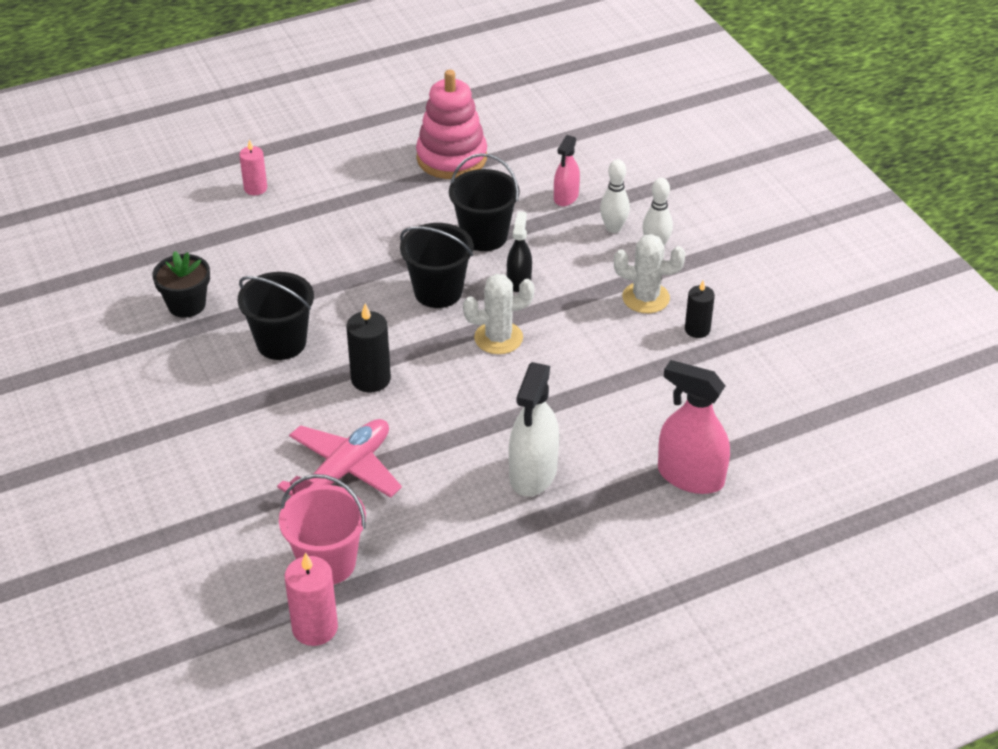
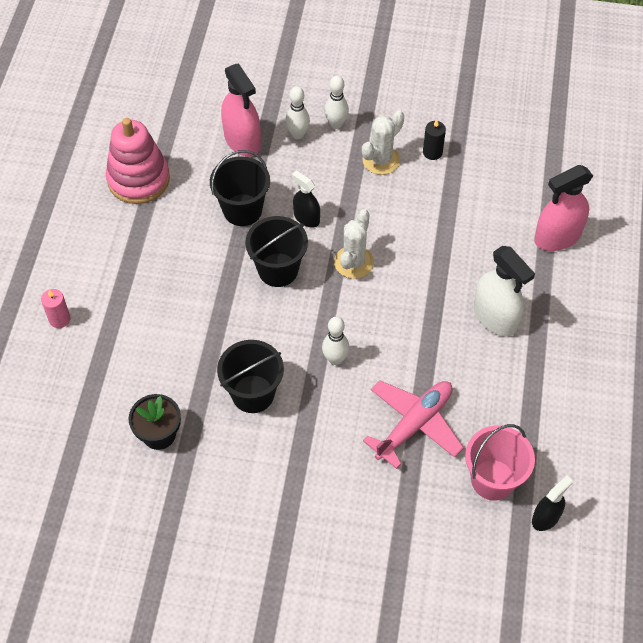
camera: 55 degrees left, 15 degrees up
pink plane [277,419,402,498] -> pink plane turned 60 degrees clockwise [363,381,464,469]
pink candle [285,552,338,646] -> black spray bottle [532,476,573,531]
black candle [347,303,391,393] -> white bowling pin [322,317,350,365]
pink spray bottle [554,135,580,206] -> pink spray bottle [221,64,261,157], size x1.68

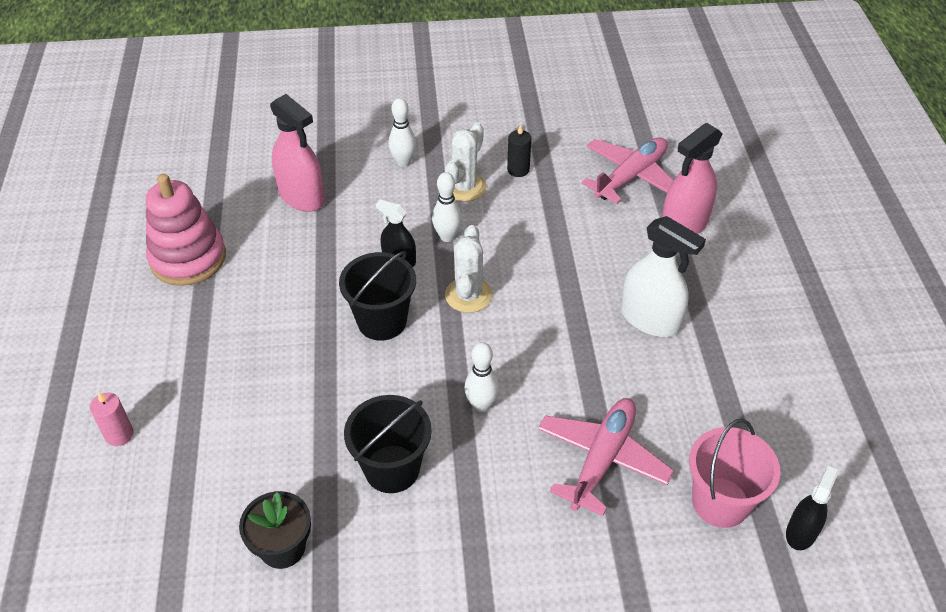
camera: 15 degrees left, 10 degrees down
black bucket [210,150,270,226] -> none
white bowling pin [285,86,310,139] -> white bowling pin moved to [432,172,462,242]
none -> pink plane [582,138,673,204]

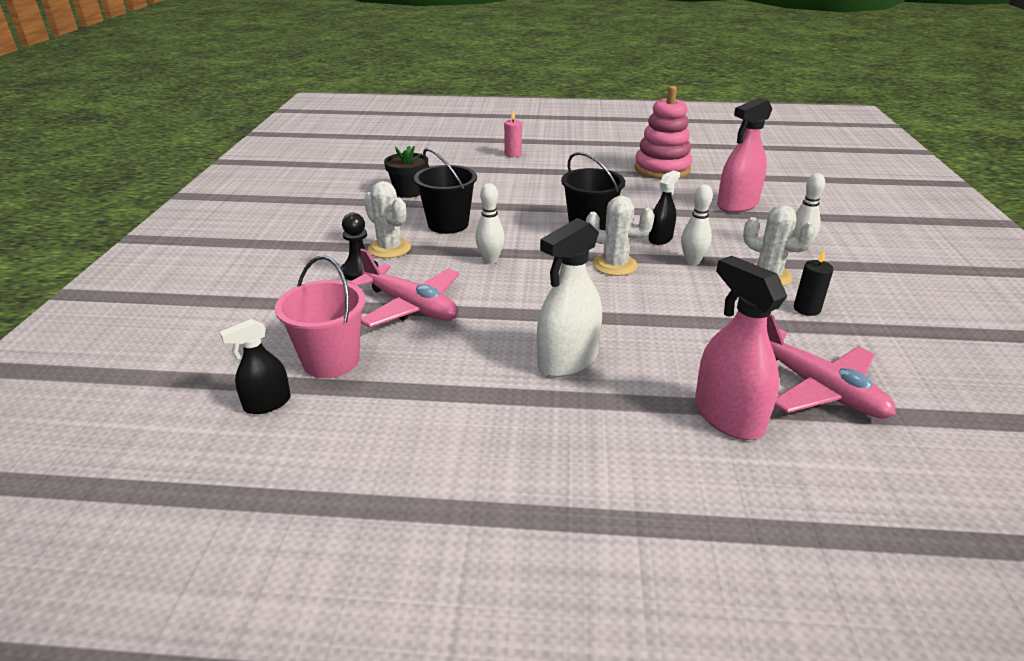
camera: 100 degrees right, 15 degrees down
black spray bottle [786,465,838,550] -> black spray bottle turned 105 degrees clockwise [220,319,291,414]
none -> black pawn [341,213,378,281]
none -> white cactus [364,181,411,258]

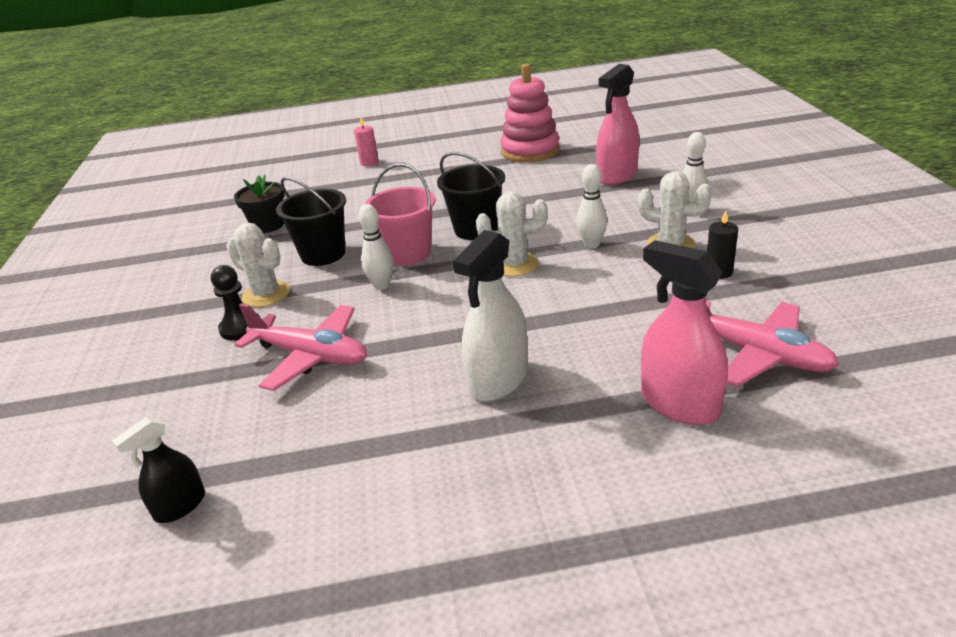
camera: 10 degrees left, 0 degrees up
pink bucket [275,256,366,378] -> pink bucket moved to [365,164,435,266]
black spray bottle [649,170,680,245] -> none

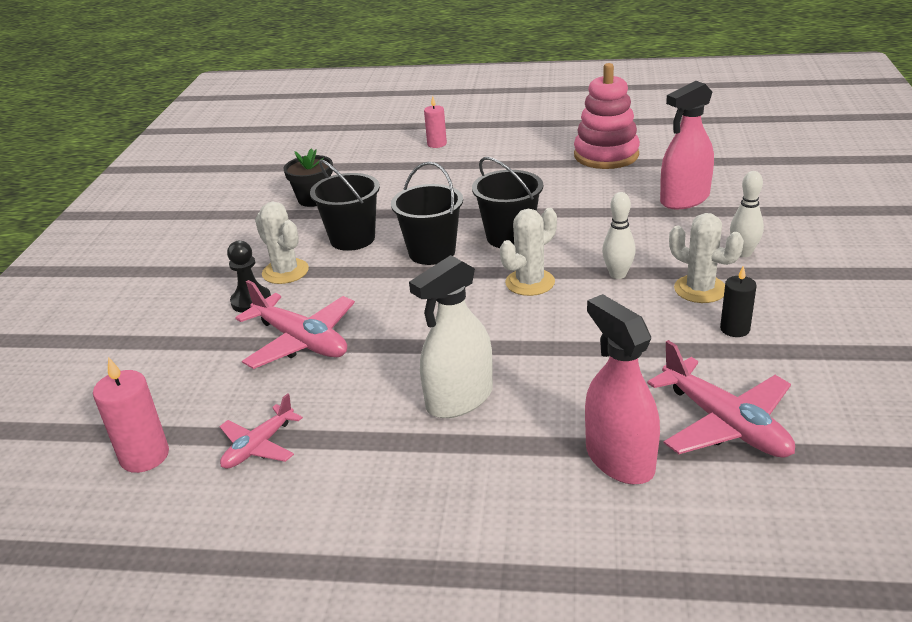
camera: 15 degrees right, 0 degrees up
black spray bottle [112,417,205,523] -> pink candle [93,357,169,473]
white bowling pin [359,204,393,290] -> none
pink bucket [365,164,435,266] -> black bucket [391,162,463,265]
white cactus [476,191,547,276] -> white cactus turned 60 degrees counterclockwise [500,208,557,296]
none -> pink plane [220,393,303,469]

